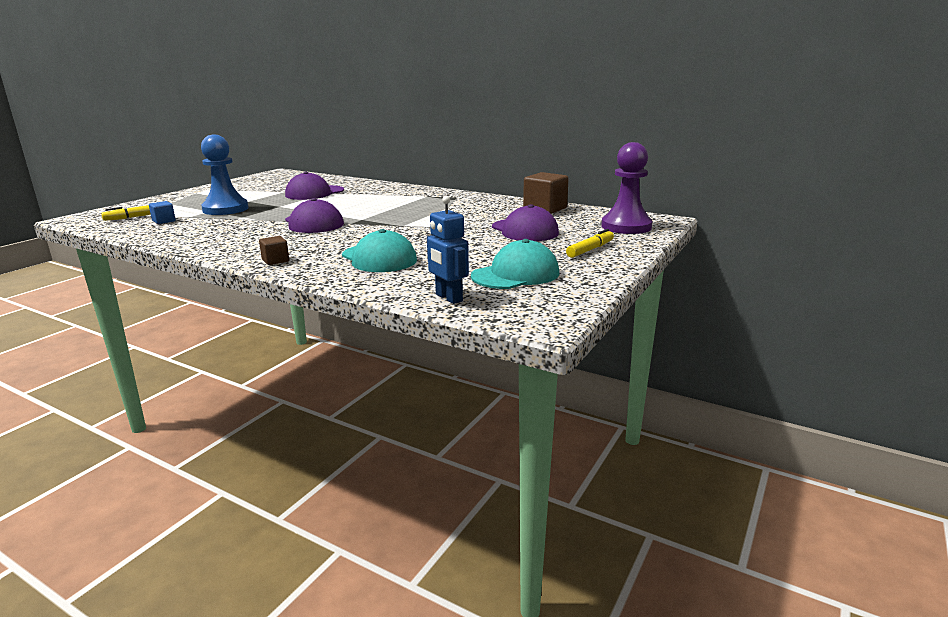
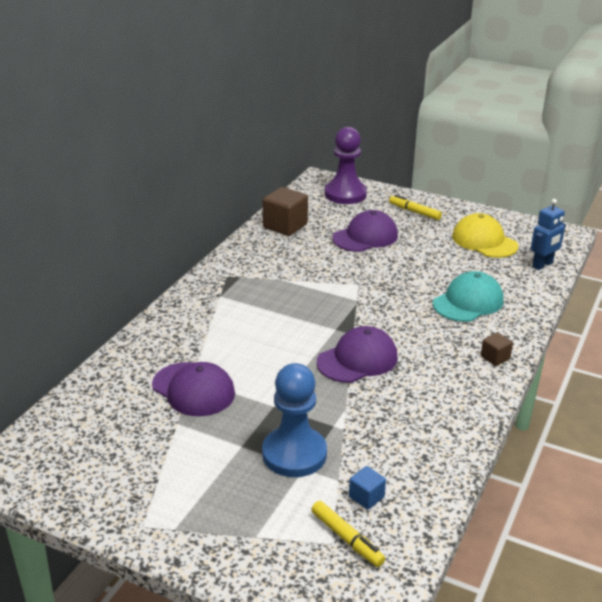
camera: 95 degrees left, 10 degrees up
turquoise cap [471,239,560,289] -> yellow cap [452,213,518,258]

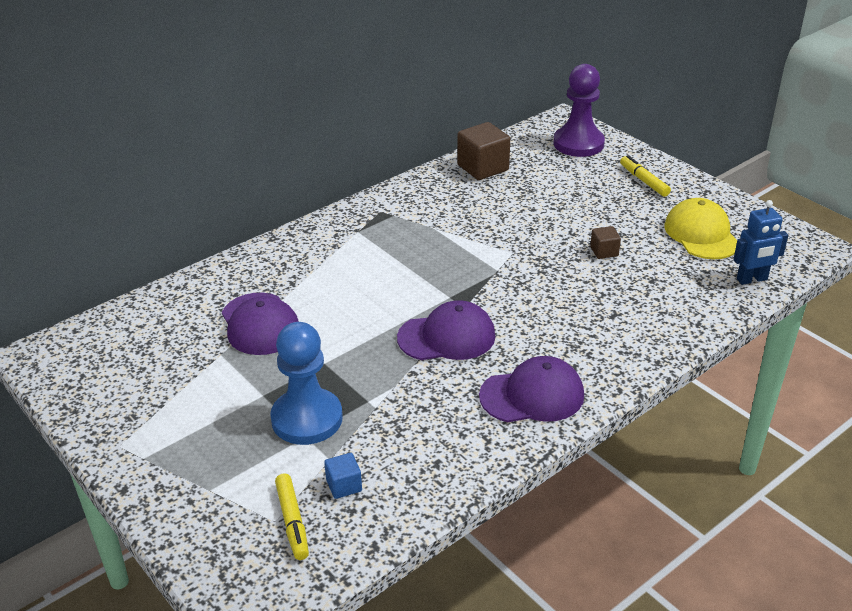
camera: 25 degrees right, 5 degrees up
purple cap [332,210,398,252] -> purple cap moved to [479,356,584,422]
turquoise cap [433,271,503,322] -> none
brown cube [481,332,513,366] -> brown cube moved to [590,226,621,259]

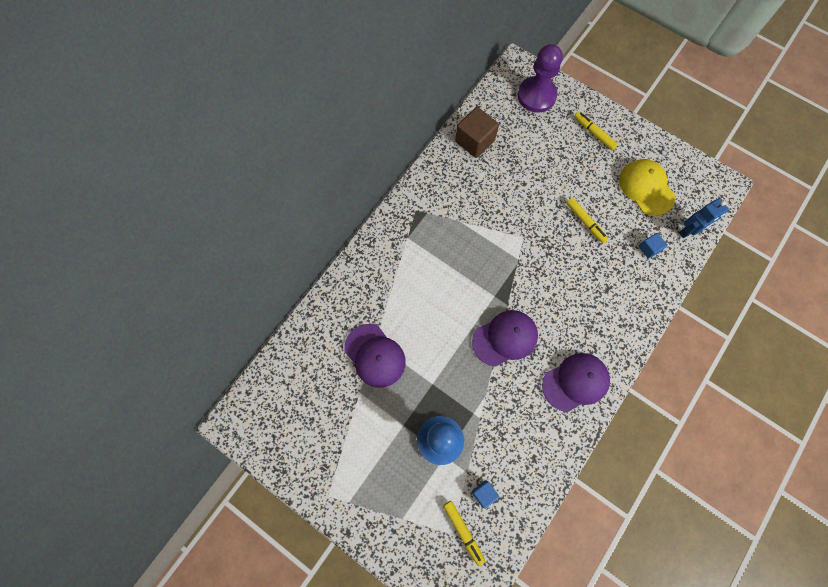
camera: 15 degrees left, 35 degrees up
brown cube [590,226,621,259] -> yellow marker [566,198,608,243]
none -> blue cube [639,233,667,259]

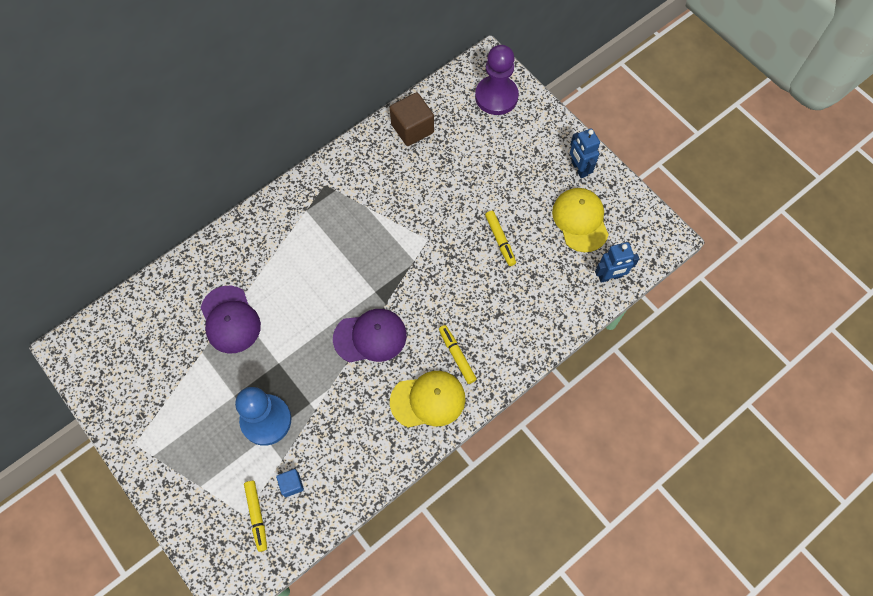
camera: 15 degrees right, 5 degrees down
purple cap [542,353,610,412] -> yellow cap [390,371,466,427]
yellow marker [574,111,618,150] -> yellow marker moved to [439,325,477,384]
blue cube [639,233,667,259] -> none
none -> blue robot [570,128,600,178]

